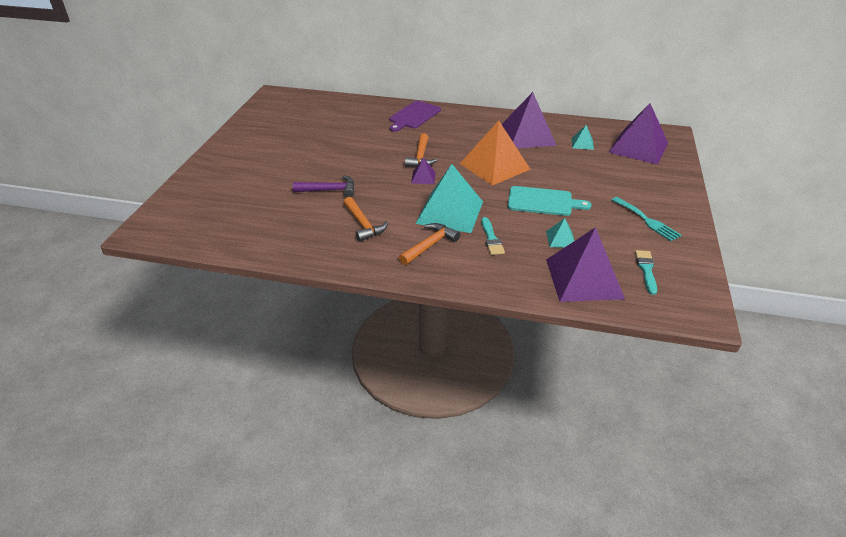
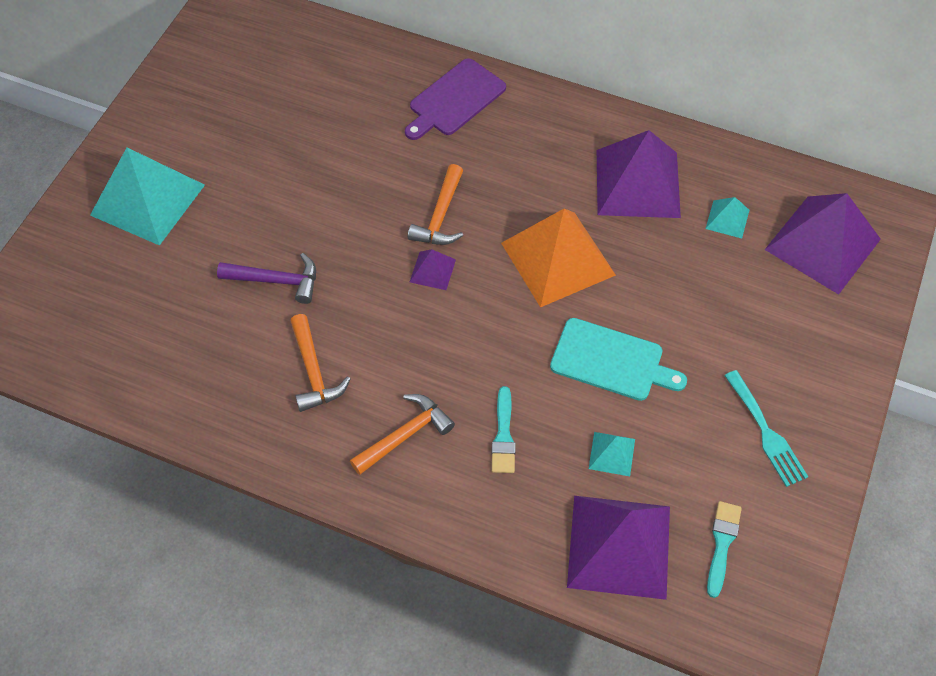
camera: 10 degrees right, 20 degrees up
turquoise pyramid [416,164,483,233] -> turquoise pyramid moved to [90,147,205,246]

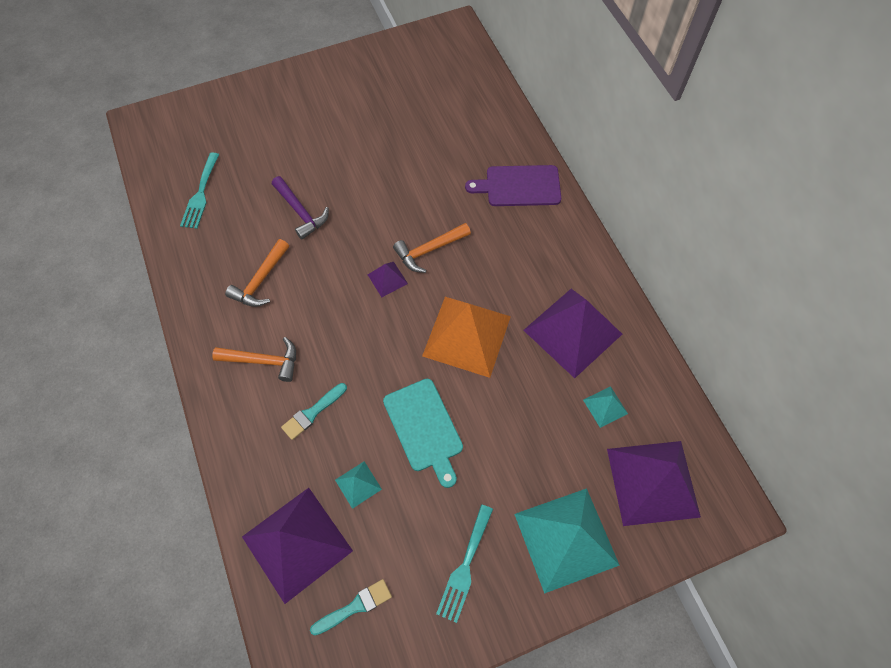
camera: 45 degrees right, 5 degrees up
turquoise pyramid [90,147,205,246] -> turquoise pyramid moved to [514,488,620,594]
none -> turquoise fork [180,152,220,229]

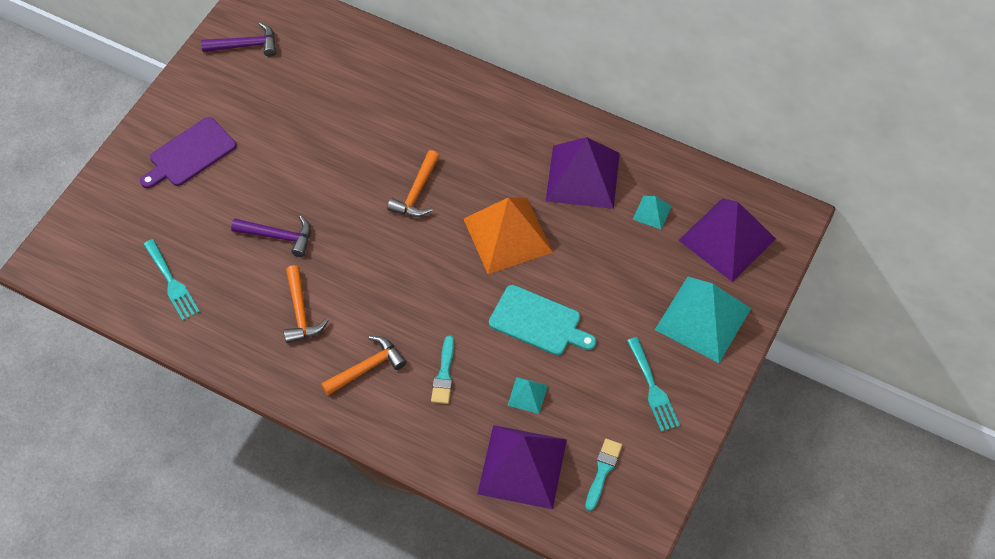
camera: 40 degrees left, 5 degrees down
purple pyramid [368,262,408,297] -> none
purple cutting board [465,165,561,206] -> purple cutting board moved to [140,117,236,188]
none -> purple hammer [201,22,276,57]

